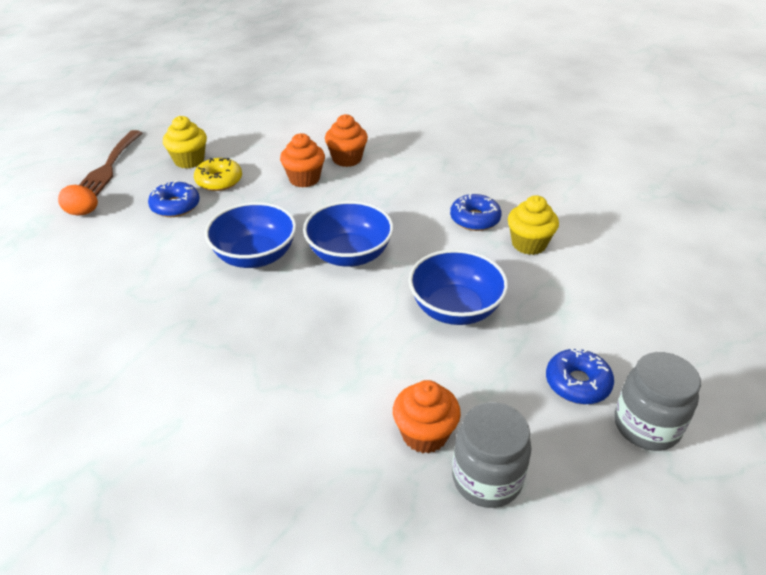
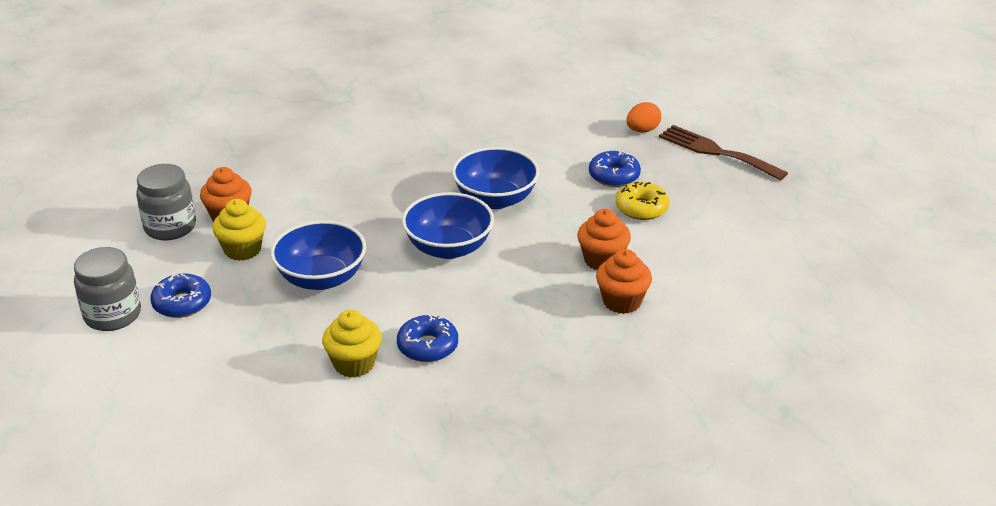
camera: 120 degrees right, 5 degrees down
yellow cupcake [163,116,207,169] -> yellow cupcake moved to [212,199,266,261]

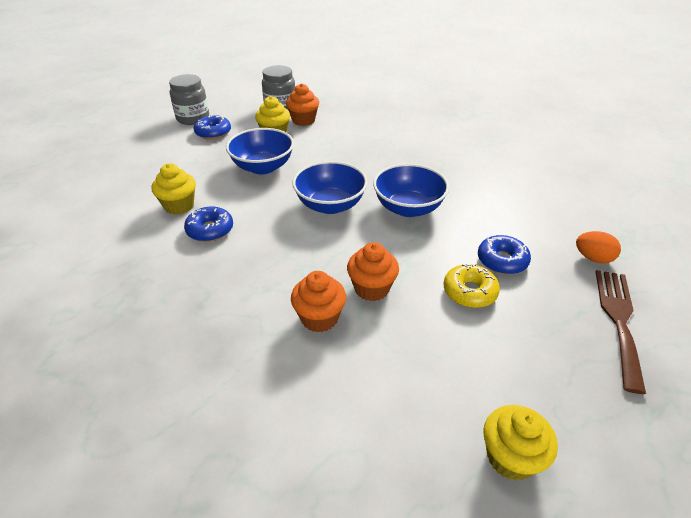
camera: 65 degrees right, 5 degrees up
none -> yellow cupcake [484,405,558,481]

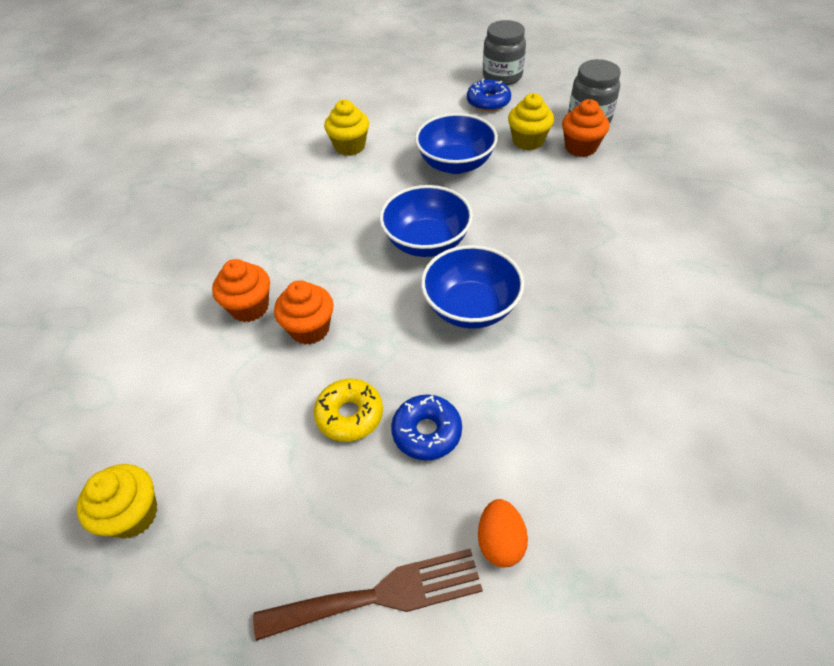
camera: 65 degrees right, 10 degrees up
blue donut [184,207,233,242] -> none

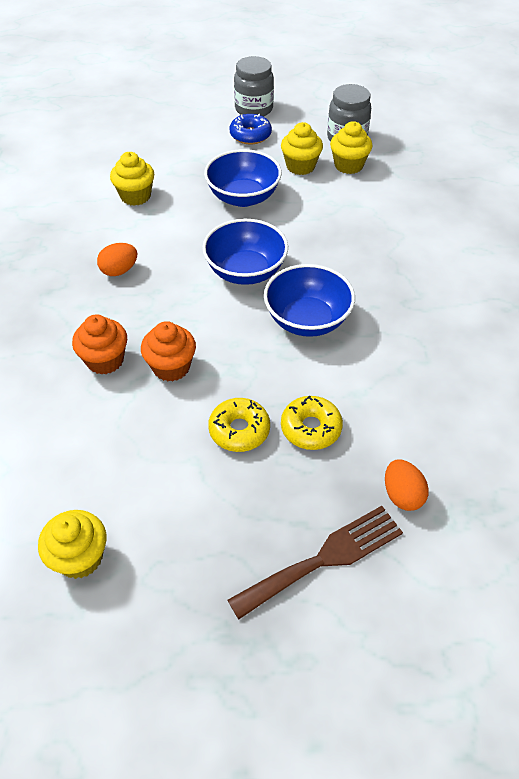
camera: 20 degrees left, 0 degrees up
blue donut [391,394,462,461] -> yellow donut [281,395,343,450]
orange cupcake [562,99,609,157] -> yellow cupcake [330,121,373,174]
none -> orange egg [97,243,137,276]

